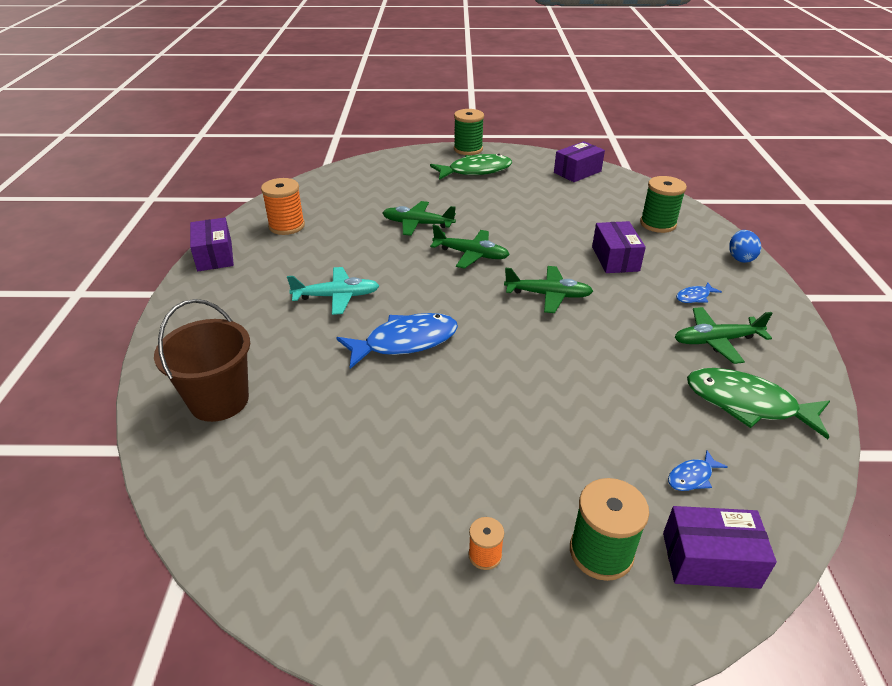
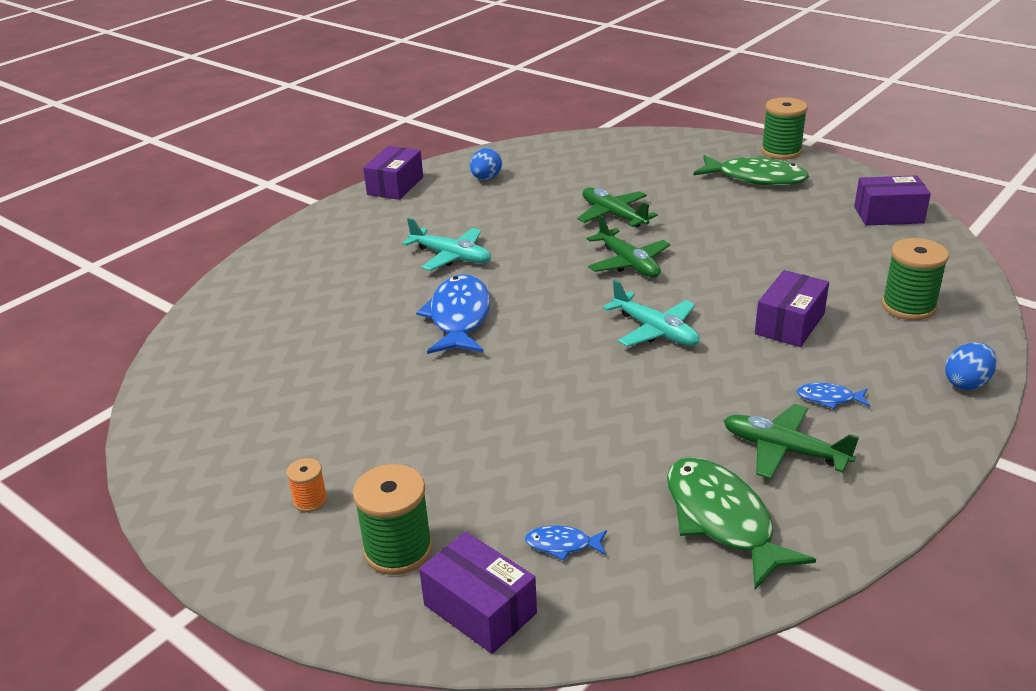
camera: 40 degrees right, 5 degrees down
brown bucket [154,299,250,422] -> none
orange spool [261,178,305,235] -> blue egg [470,148,502,180]
blue fish [336,313,458,369] -> blue fish turned 105 degrees counterclockwise [416,274,490,354]
green plane [504,266,593,313] -> turquoise plane [603,280,700,347]

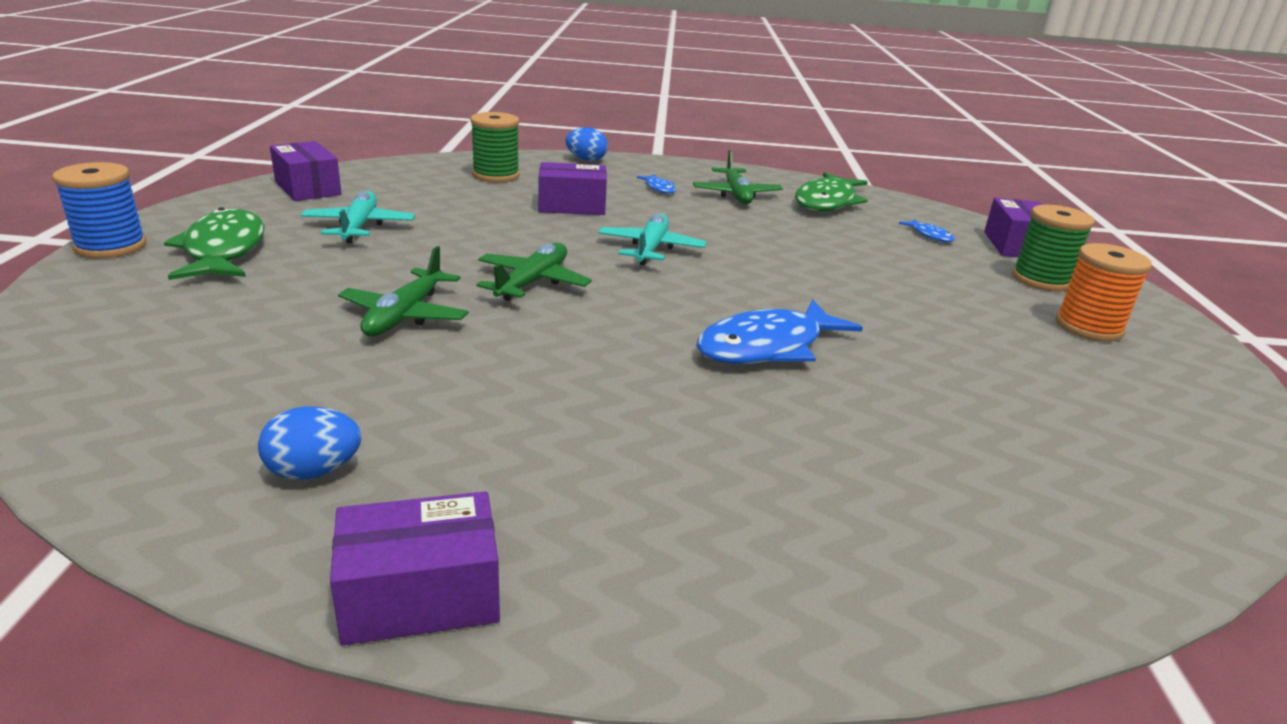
camera: 130 degrees left, 5 degrees down
orange spool [287,458,328,512] -> orange spool [1056,243,1152,342], size x1.90
turquoise plane [402,218,491,271] -> turquoise plane moved to [301,191,415,243]
green spool [761,97,808,159] -> blue spool [52,162,146,258]

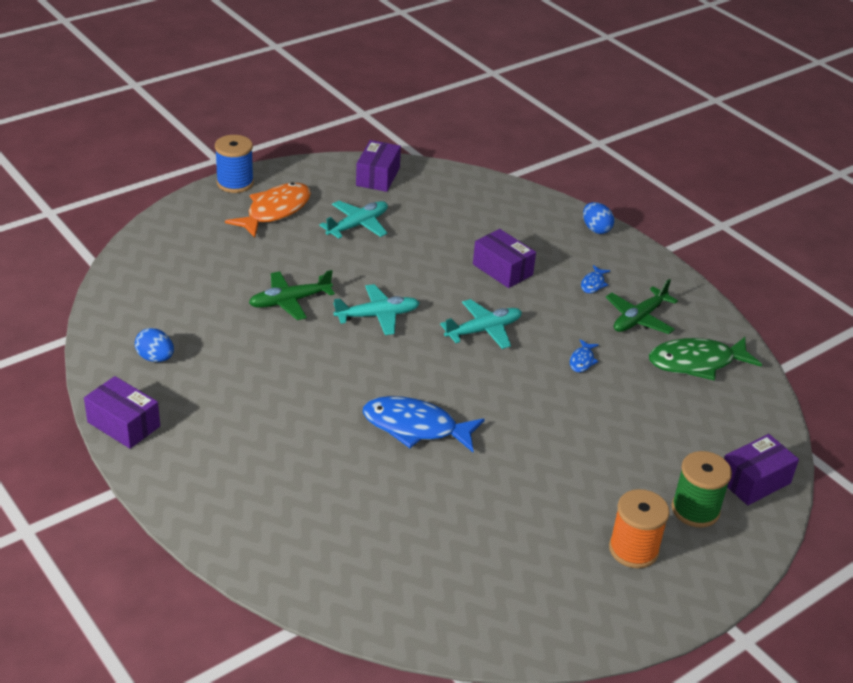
camera: 50 degrees right, 10 degrees up
green fish [164,207,264,280] -> orange fish [225,183,311,238]
green spool [470,112,520,182] -> none
green plane [476,243,592,301] -> turquoise plane [334,284,420,335]
blue fish [899,219,955,242] -> blue fish moved to [570,339,599,372]

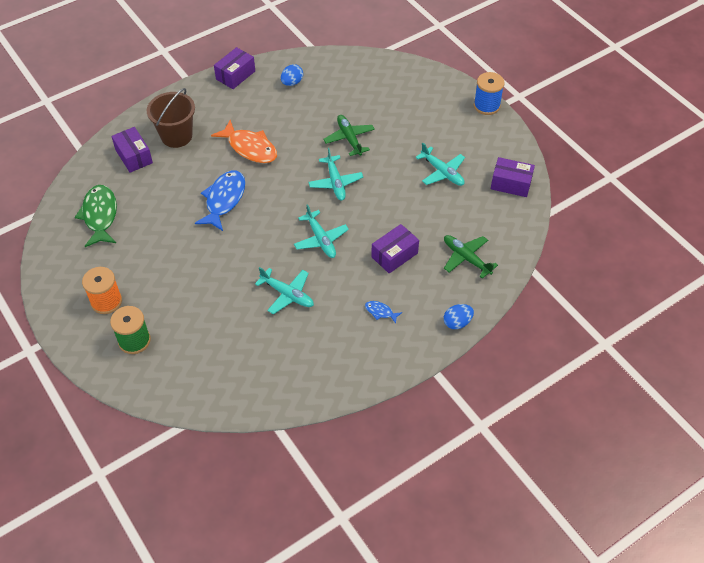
camera: 95 degrees right, 15 degrees up
orange fish [225,183,311,238] -> orange fish moved to [211,120,277,163]
blue fish [570,339,599,372] -> turquoise plane [255,267,314,314]
green plane [606,279,678,334] -> green plane moved to [444,235,498,279]
green fish [649,337,762,381] -> green fish moved to [75,185,117,247]
purple box [724,434,799,505] -> purple box moved to [111,127,153,173]
none -> brown bucket [147,88,195,148]

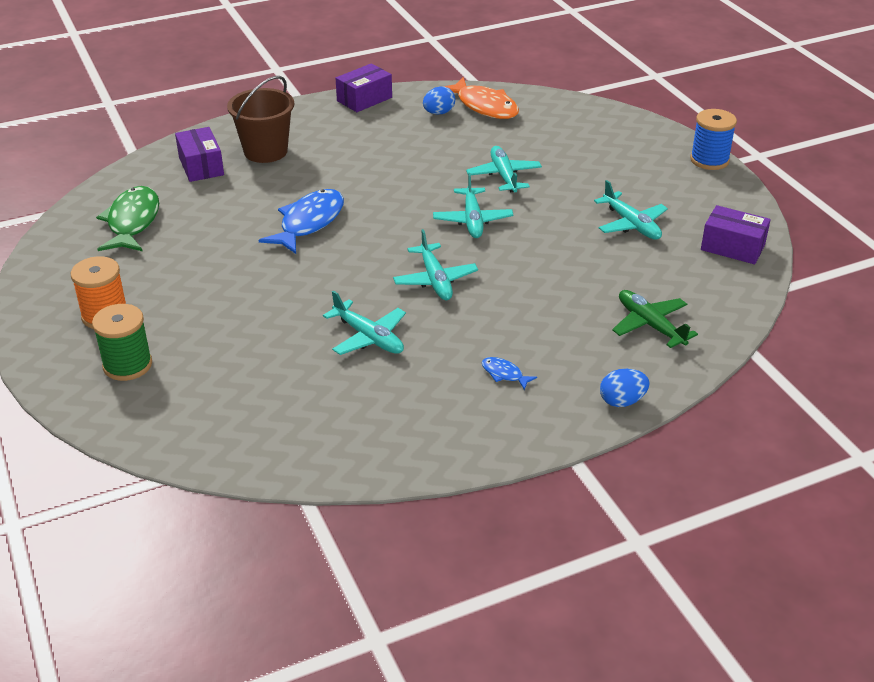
camera: 10 degrees right, 15 degrees down
orange fish [211,120,277,163] -> orange fish moved to [443,77,519,119]
green plane [323,115,375,156] -> turquoise plane [466,146,542,192]
purple box [371,224,419,274] -> none

